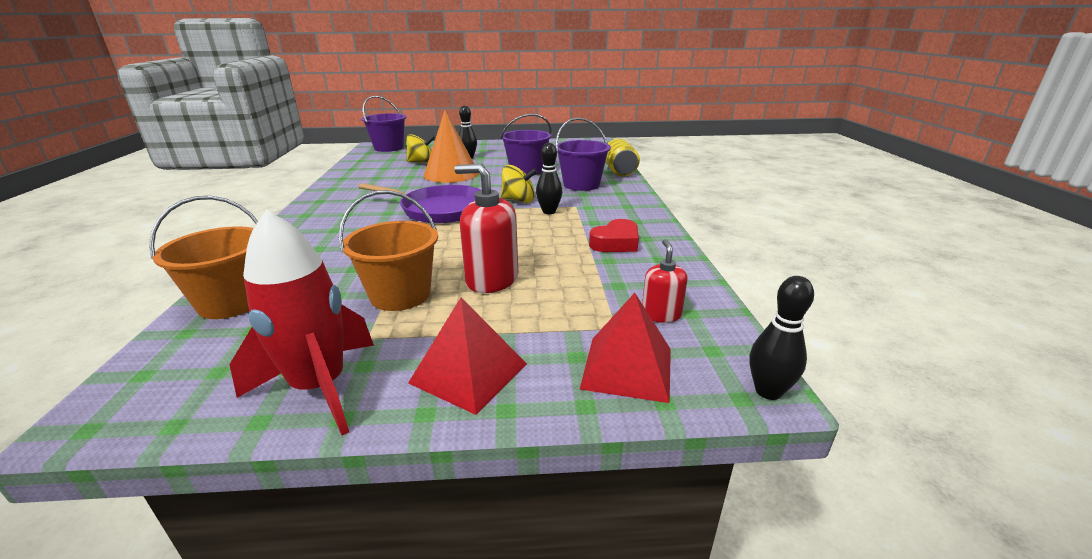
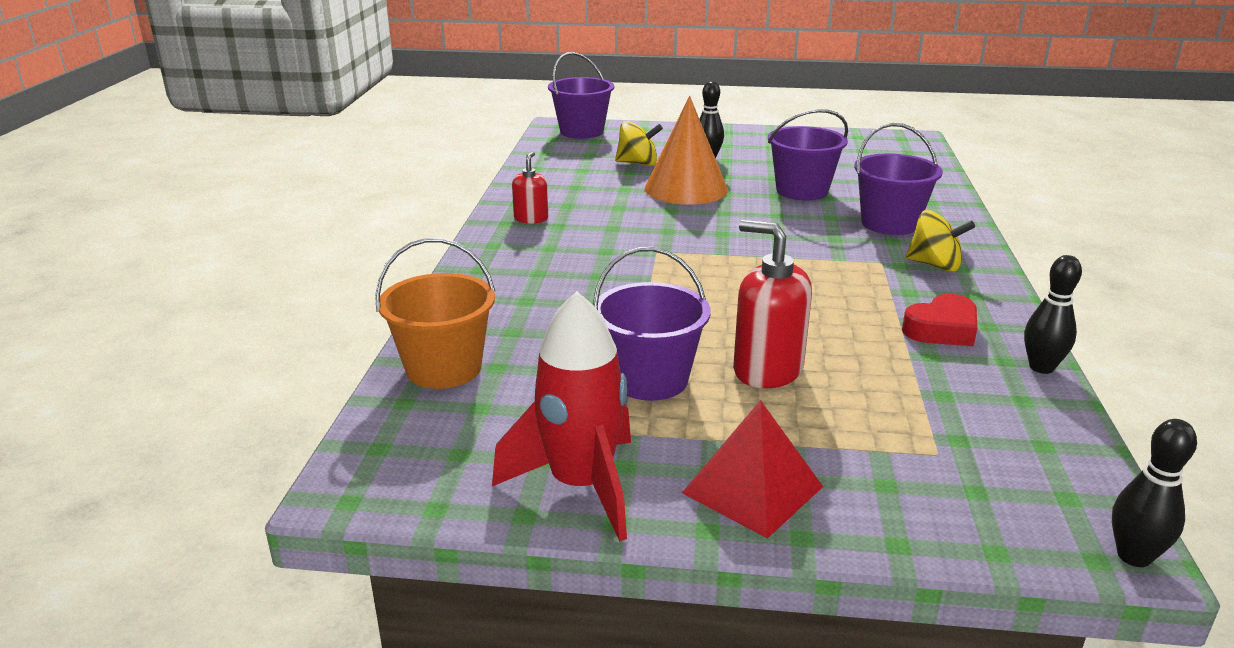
camera: 10 degrees right, 0 degrees up
orange bucket [339,190,438,311] -> purple bucket [593,247,711,401]
purple pan [358,183,481,223] -> none
yellow spinning top [501,165,537,203] -> yellow spinning top moved to [905,210,975,272]
black bowling pin [536,143,562,214] -> black bowling pin moved to [1024,255,1082,374]
red pyramid [580,293,671,403] -> none
yellow can [605,139,640,176] -> none
red soap dispenser [642,239,688,323] -> red soap dispenser moved to [512,152,548,224]

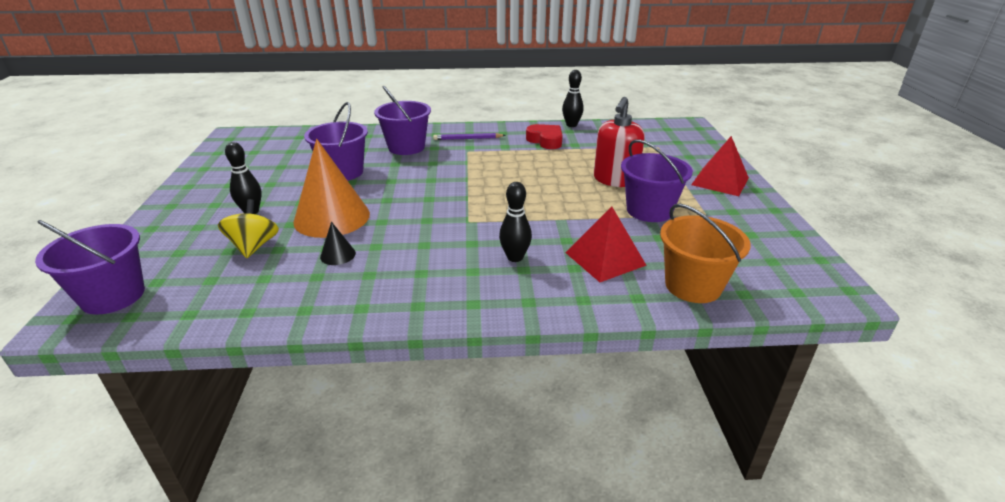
camera: 100 degrees left, 5 degrees up
red rocket [492,291,631,541] -> none
red soap dispenser [512,152,548,224] -> none
yellow spinning top [905,210,975,272] -> purple pencil [433,133,506,140]
black bowling pin [1112,419,1197,567] -> black bowling pin moved to [499,182,532,262]
none -> black cone [320,222,356,265]
none -> red pyramid [566,206,647,282]

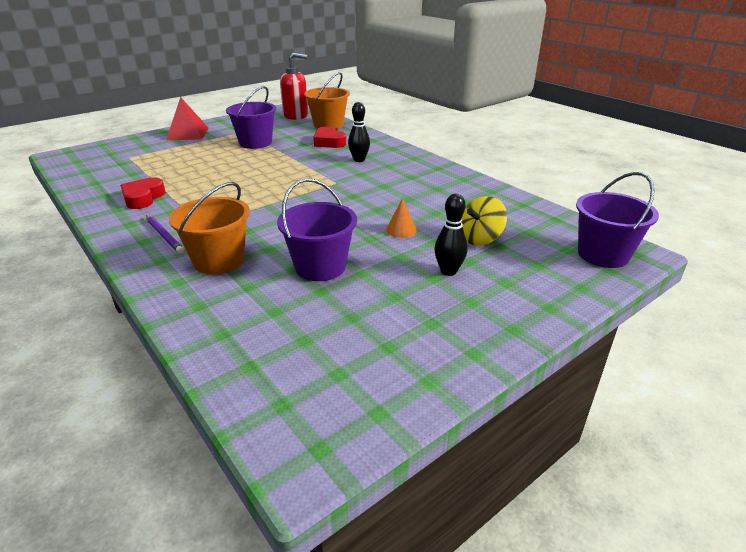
camera: 125 degrees left, 0 degrees up
orange cone [293,139,370,238] -> orange cone [386,198,417,238], size x0.42
black cone [320,222,356,265] -> none
purple bucket [374,85,431,155] -> orange bucket [169,182,250,274]
black bowling pin [562,70,584,127] -> none
red pyramid [566,206,647,282] -> red heart [313,127,346,148]
red soap dispenser [594,97,645,187] -> red soap dispenser moved to [280,53,308,120]

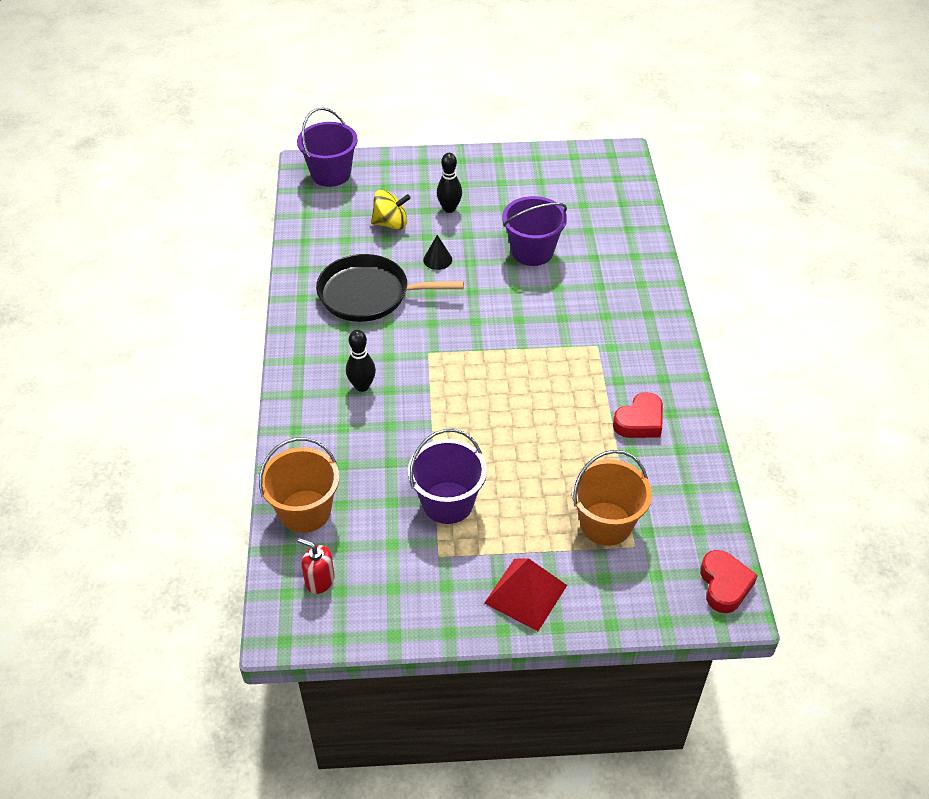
camera: 145 degrees left, 15 degrees up
purple pencil [146,215,184,254] -> none
orange bucket [169,182,250,274] -> orange bucket moved to [571,450,652,546]
red soap dispenser [280,53,308,120] -> red soap dispenser [298,538,335,594], size x0.58
red heart [313,127,346,148] -> red heart moved to [700,550,758,613]
orange cone [386,198,417,238] -> black cone [423,235,452,270]
none -> black pan [316,254,464,322]

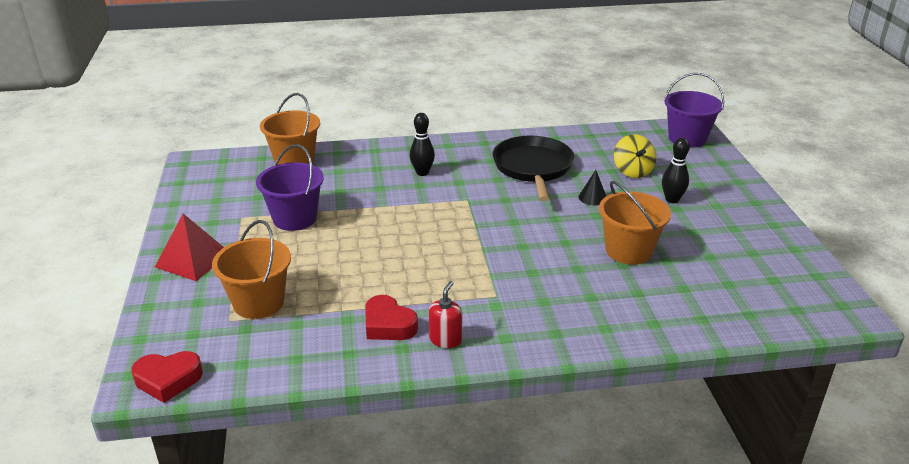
camera: 85 degrees right, 15 degrees down
red soap dispenser [298,538,335,594] -> red soap dispenser moved to [429,281,462,348]
purple bucket [502,196,567,266] -> orange bucket [599,181,671,265]

